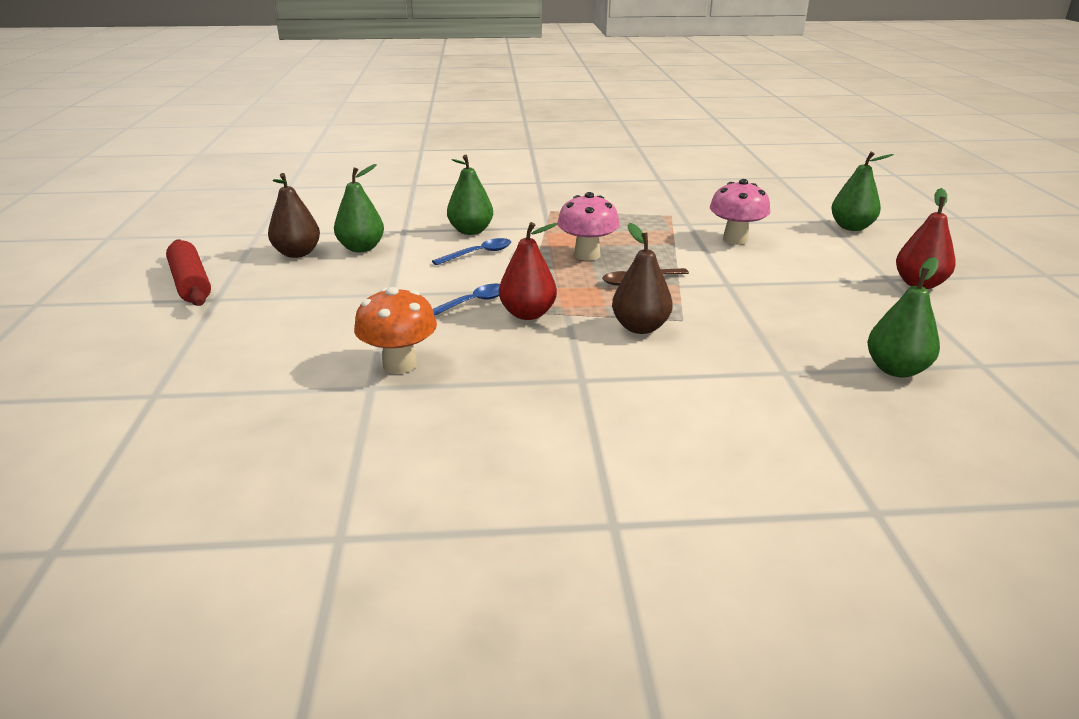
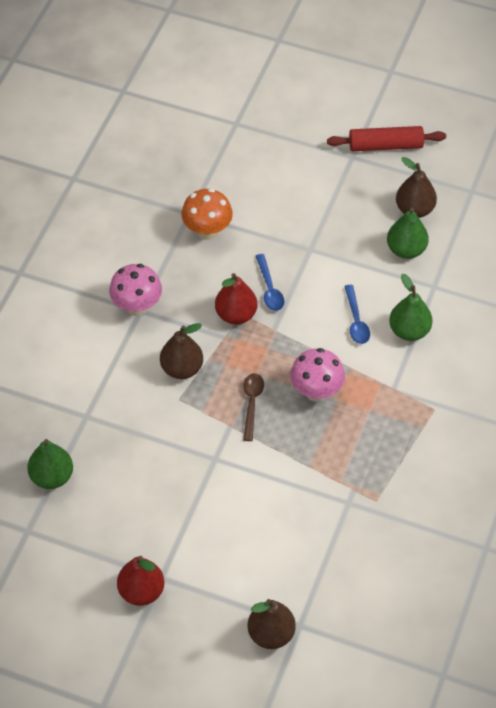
camera: 115 degrees right, 25 degrees up
pink mushroom [710,179,770,245] -> pink mushroom moved to [109,264,162,316]
green pear [831,152,894,231] -> brown pear [248,599,296,649]

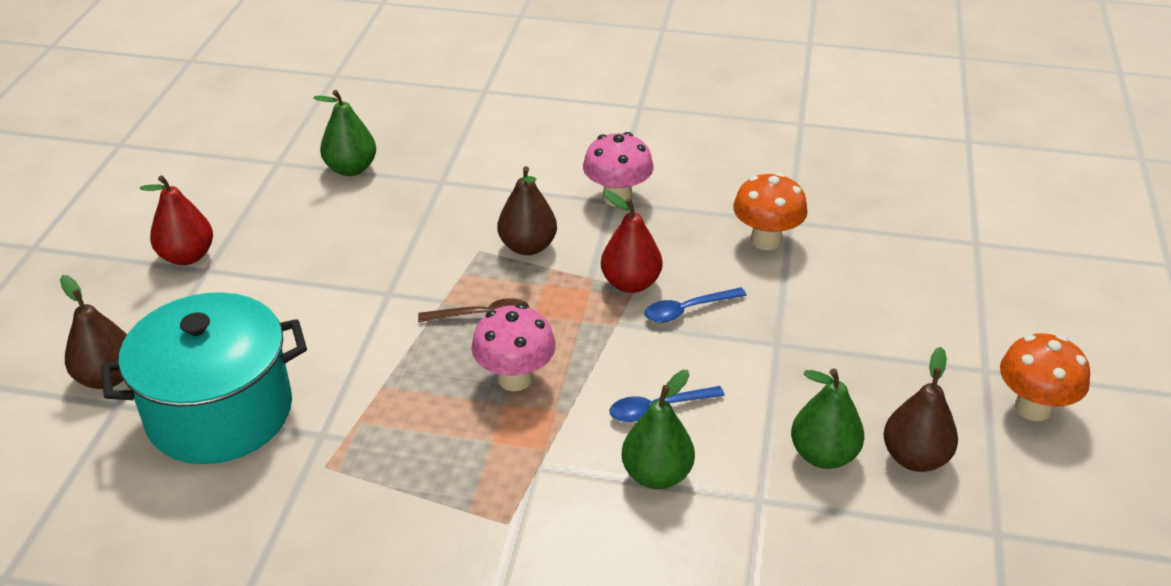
camera: 80 degrees right, 15 degrees down
red rolling pin [327,126,446,151] -> orange mushroom [1000,333,1090,421]
none -> turquoise pot [101,292,307,464]

